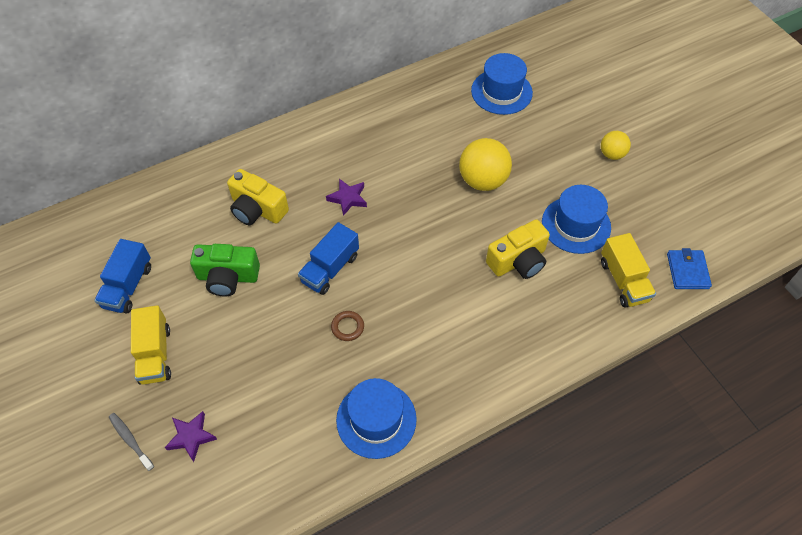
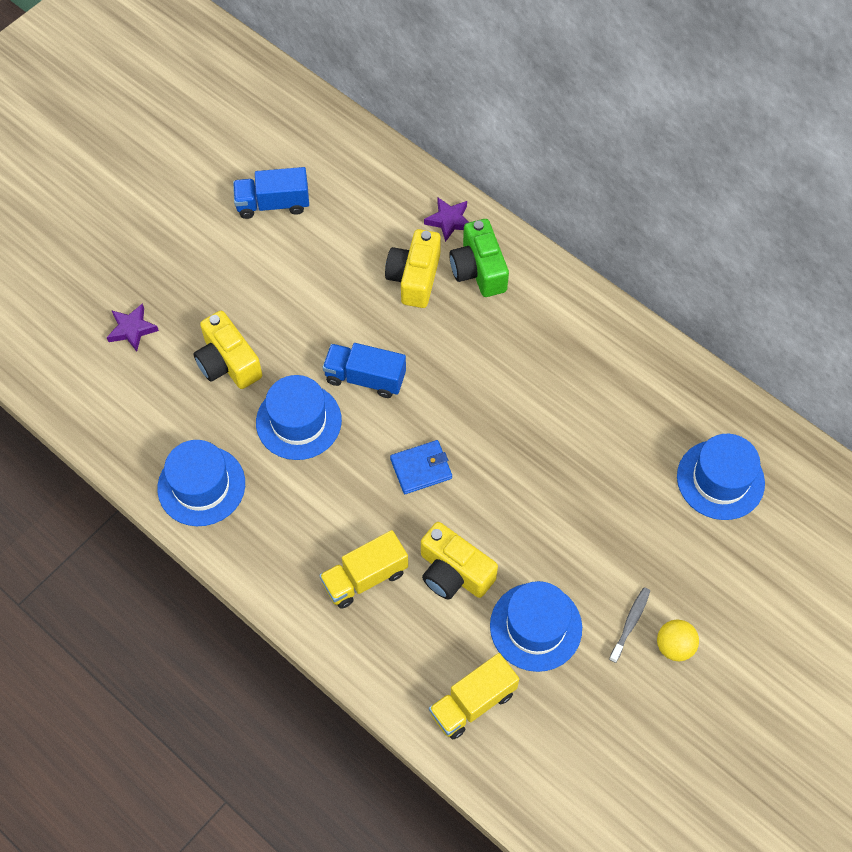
camera: 70 degrees right, 5 degrees up
grey toothbrush [109,413,154,471] -> grey toothbrush moved to [609,587,650,663]
yellow truck [131,305,171,385] -> yellow truck moved to [319,530,408,609]
green camera [190,244,260,297] -> green camera moved to [449,219,509,297]
purple star [326,179,367,216] -> purple star moved to [424,198,469,242]
brown ring [331,311,364,341] -> blue hat [256,375,342,460]
yellow ball [459,138,512,191] -> none
blue wallet [667,248,712,289] -> blue wallet moved to [390,440,452,494]
none -> yellow camera [194,311,262,389]

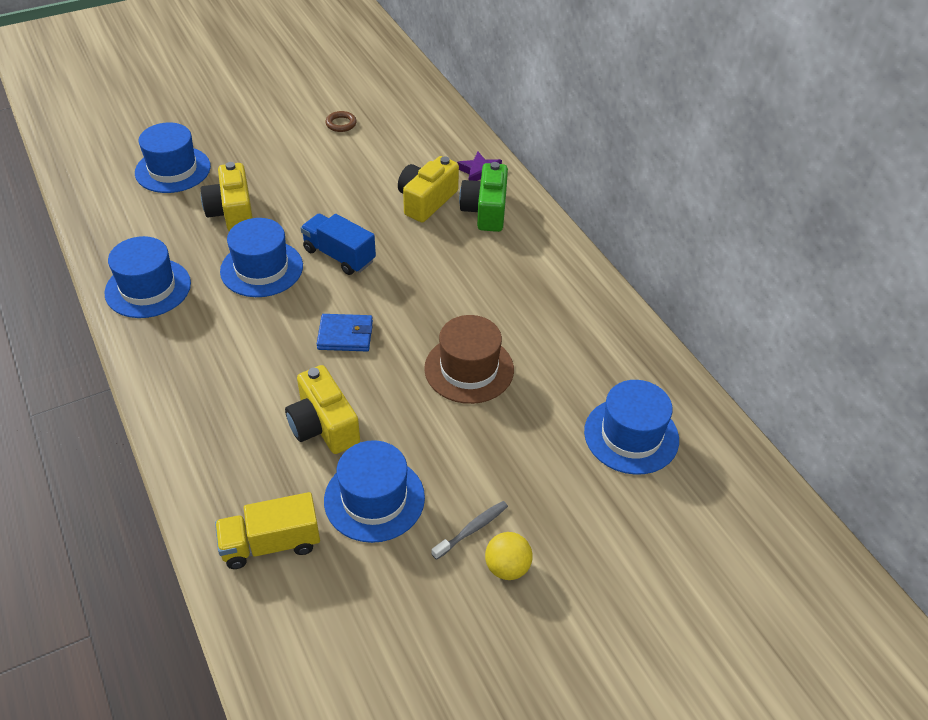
camera: 20 degrees right, 15 degrees down
purple star [106,303,159,352] -> blue hat [135,122,211,193]
blue truck [233,167,309,219] -> brown ring [325,111,357,132]
yellow truck [319,530,408,609] -> none
none -> brown hat [424,315,514,404]

